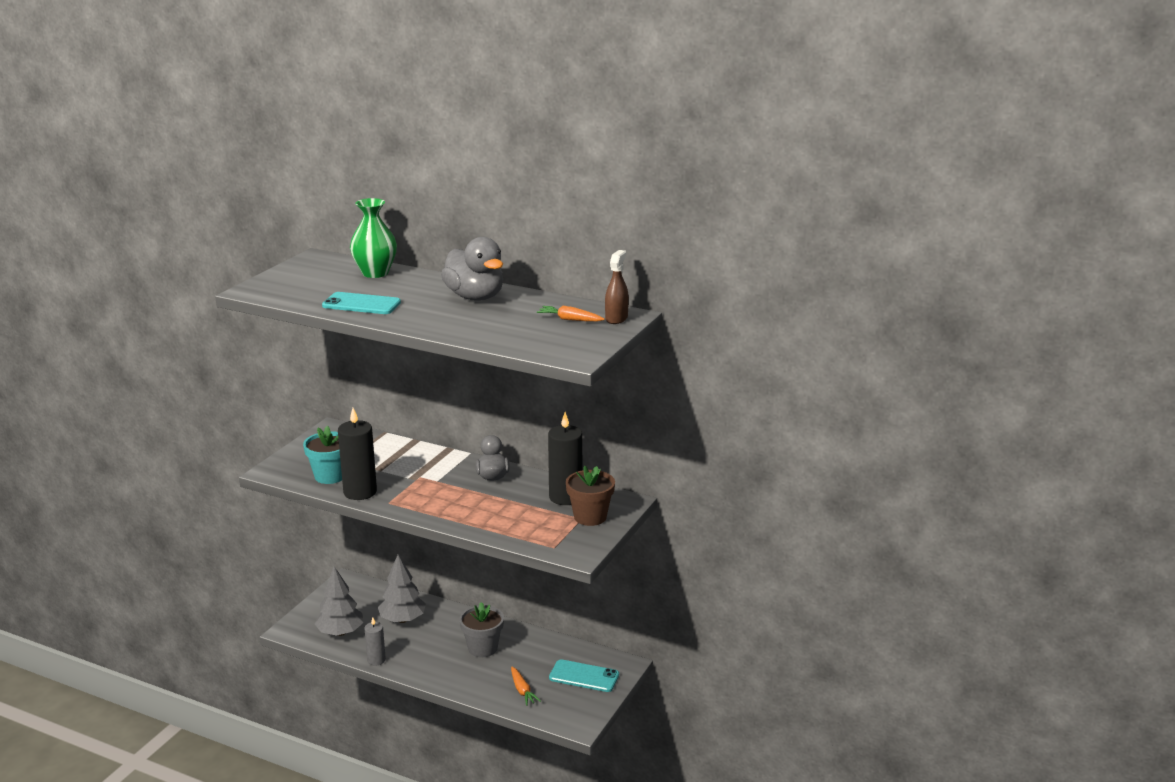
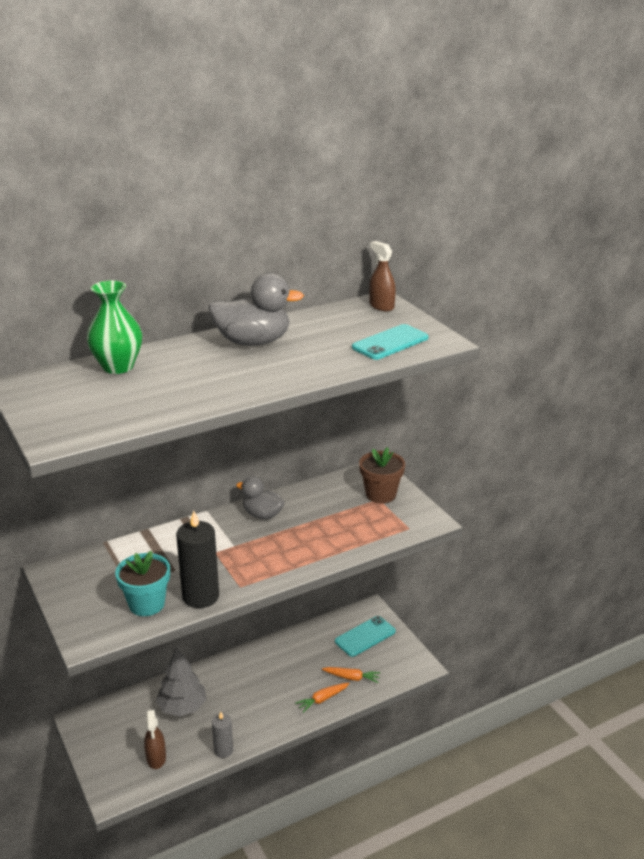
camera: 55 degrees left, 5 degrees up
grey tree [315,566,364,636] -> brown spray bottle [144,710,166,769]
turquoise phone [322,292,401,314] -> turquoise phone moved to [352,324,429,360]
grey flower pot [459,602,504,657] -> none
orange carrot [537,306,605,322] -> orange carrot moved to [295,683,350,713]
black candle [548,412,582,505] -> none

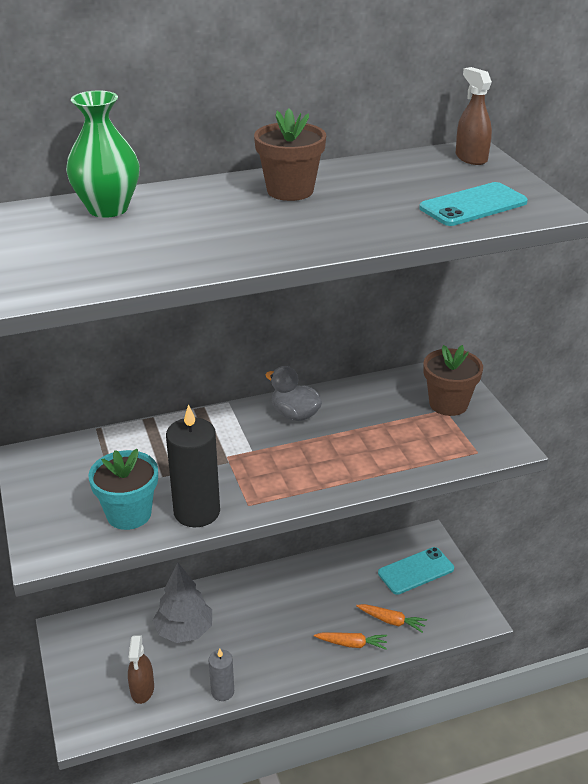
camera: 10 degrees right, 5 degrees up
grey duck [208,273,304,346] -> brown flower pot [254,108,326,201]
orange carrot [295,683,350,713] -> orange carrot turned 150 degrees counterclockwise [314,632,387,650]

